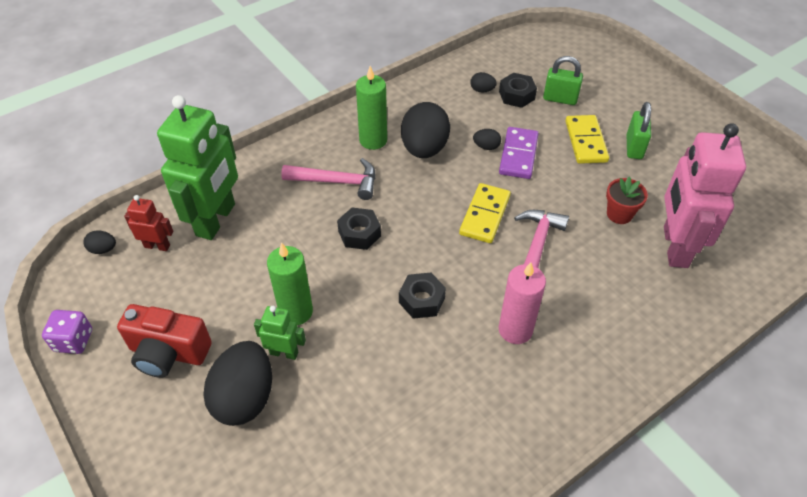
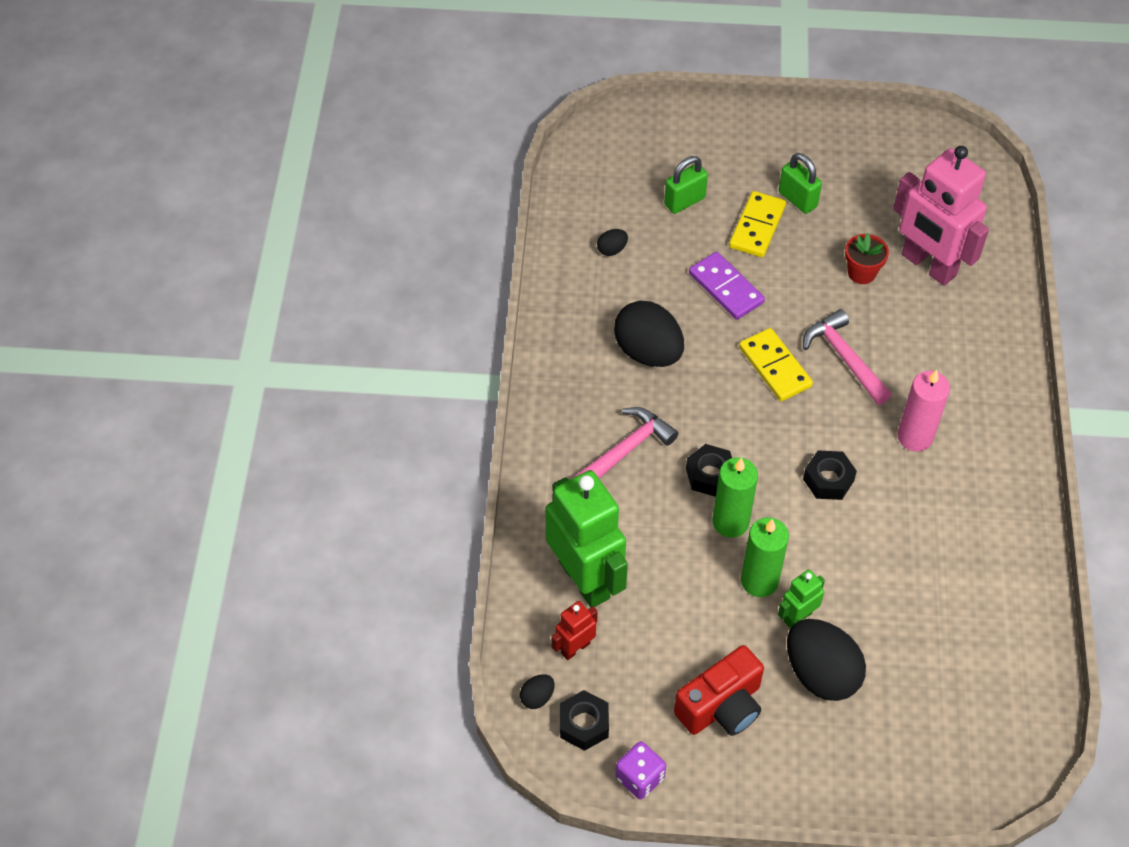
camera: 50 degrees left, 5 degrees up
green candle [356,66,387,150] -> green candle moved to [713,457,758,538]
black egg [473,129,501,150] -> none
black nut [499,73,537,108] -> black nut moved to [560,690,609,751]
yellow domino [565,115,609,164] -> yellow domino turned 75 degrees clockwise [729,191,786,257]

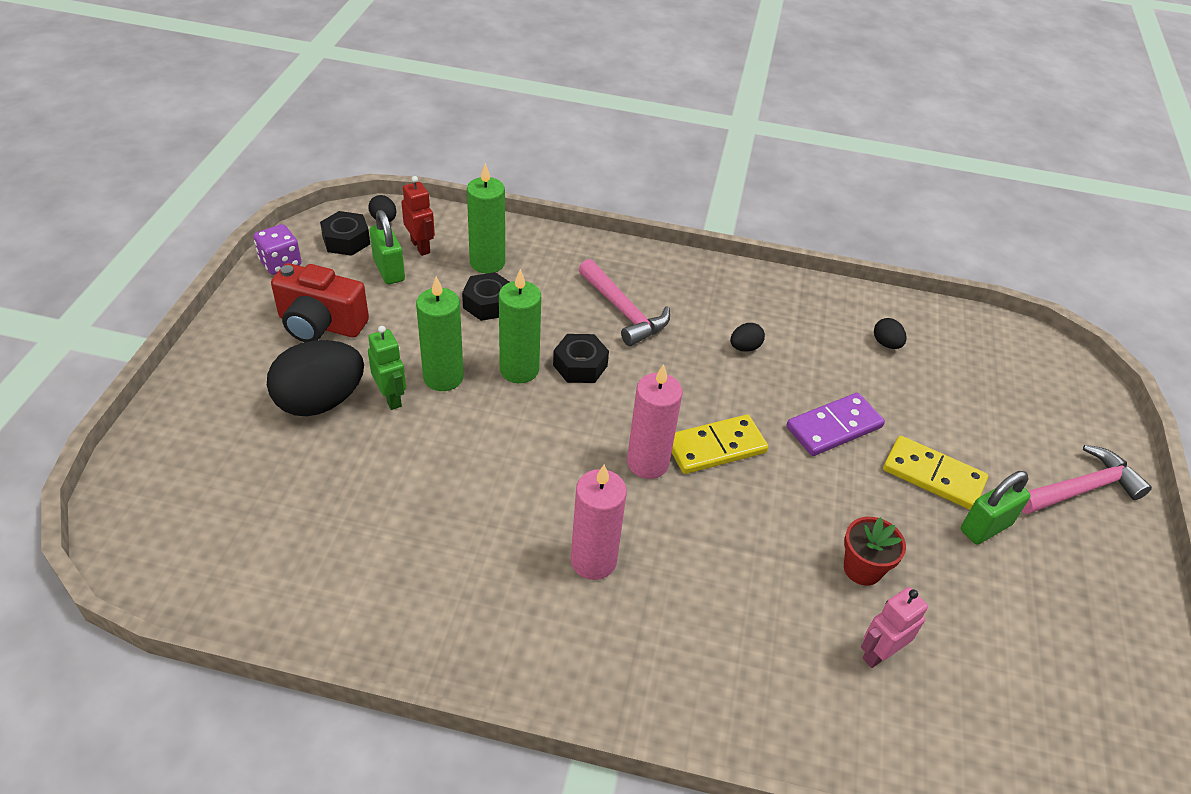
camera: 95 degrees right, 10 degrees down
green robot [545,470,628,608] -> green candle [467,163,505,274]
black egg [614,301,684,367] -> black egg [730,323,765,352], size x0.44
green padlock [664,156,708,214] -> green padlock moved to [370,210,405,284]
red camera [674,645,764,736] -> red camera turned 45 degrees counterclockwise [271,263,369,342]
pink hammer [803,309,892,405] -> pink hammer moved to [1022,445,1152,514]
black nut [803,450,857,500] -> black nut moved to [462,272,509,321]
pink robot [893,146,989,286] -> pink robot [861,587,928,668], size x0.46
none -> pink candle [627,364,683,479]

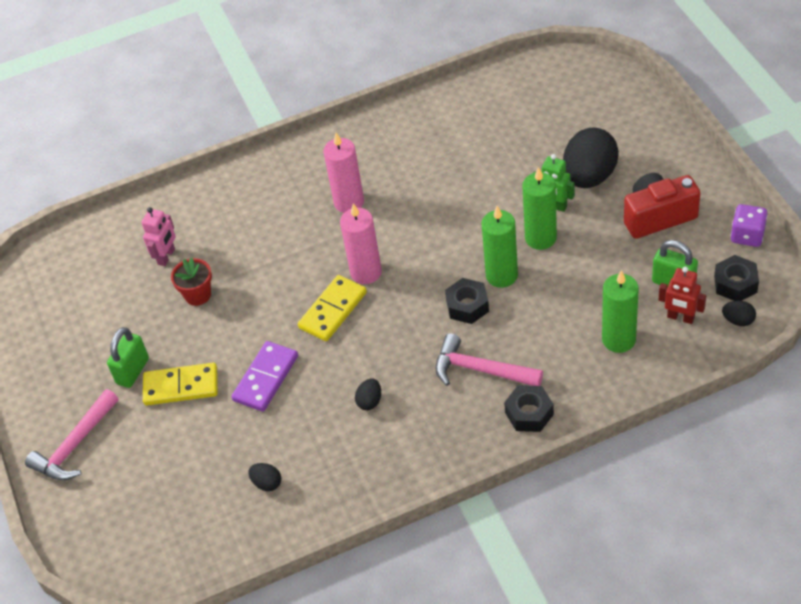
camera: 155 degrees right, 5 degrees up
black nut [462,272,509,321] -> black nut moved to [504,385,554,432]

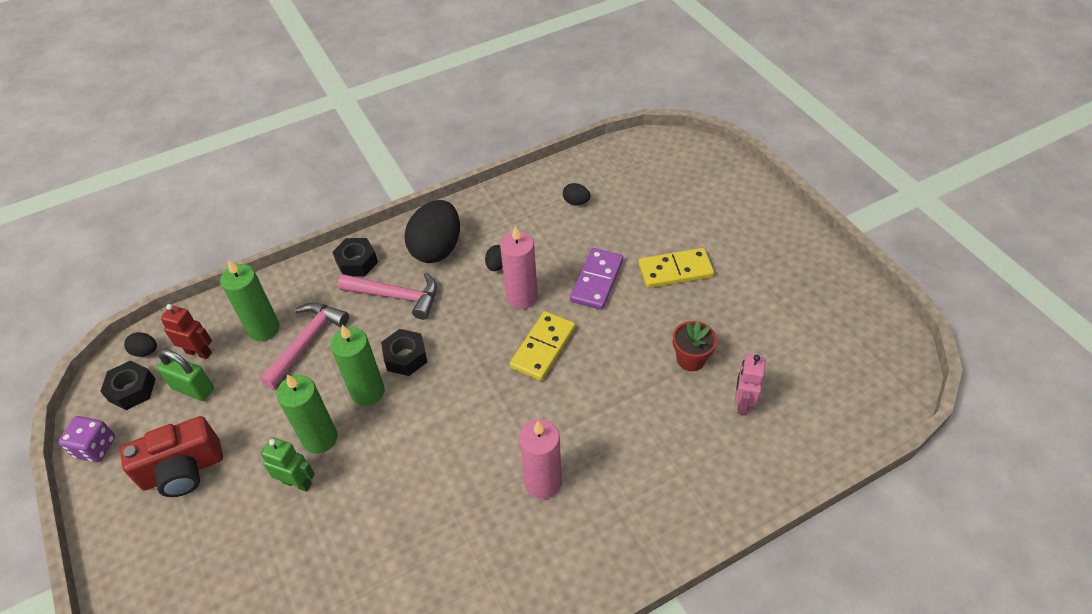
camera: 170 degrees right, 0 degrees up
pink hammer [25,389,119,480] -> pink hammer moved to [260,302,349,389]
green padlock [107,327,149,388] -> none
pink candle [340,203,382,284] -> pink candle moved to [500,225,538,309]
black egg [563,127,619,188] -> black egg moved to [405,200,460,263]

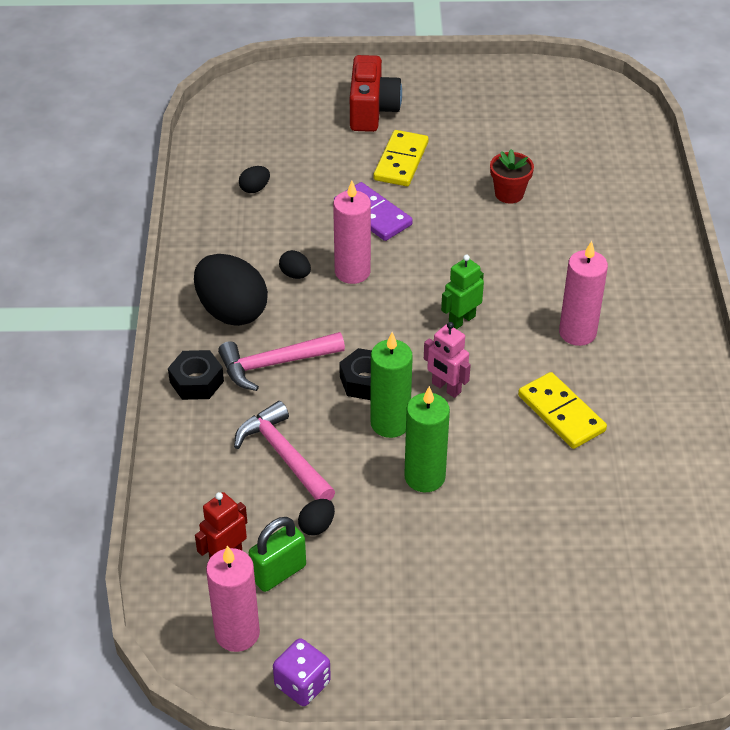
camera: 65 degrees left, 5 degrees down
black nut [100,360,155,410] -> pink candle [206,546,260,652]
red camera [120,416,223,497] -> red camera moved to [350,55,402,132]
black egg [124,332,157,357] -> black egg moved to [298,499,335,536]
green candle [220,259,280,341] -> none
green robot [261,437,315,492] -> green robot moved to [441,255,484,329]
pink hammer [338,272,437,320] -> pink hammer turned 150 degrees counterclockwise [218,332,345,391]
yellow domino [510,311,575,381] -> yellow domino moved to [518,372,607,449]
pink robot [735,355,766,416] -> pink robot moved to [424,322,471,398]

